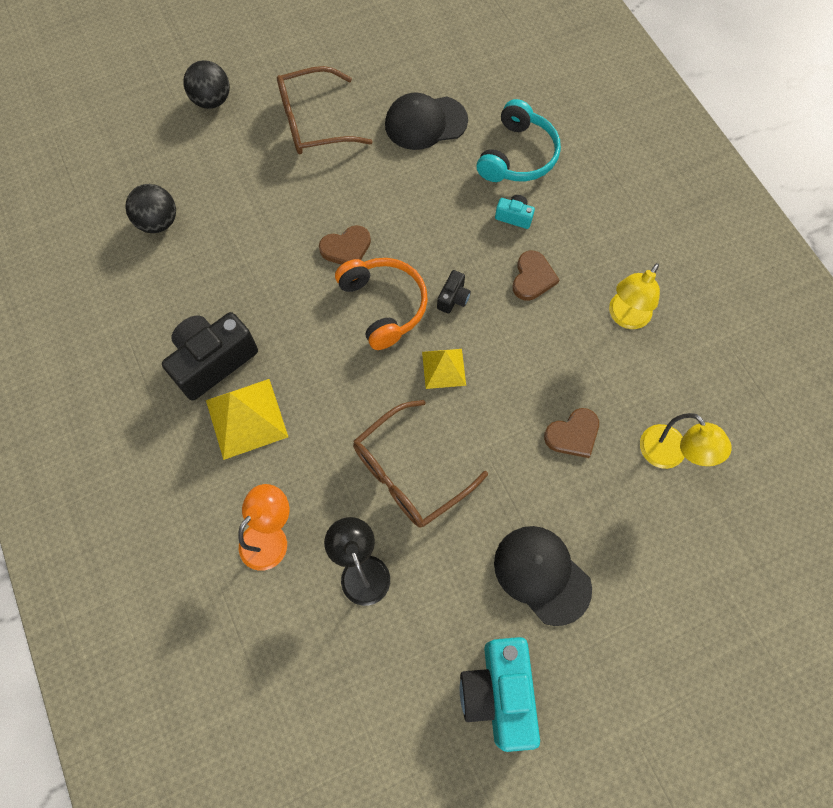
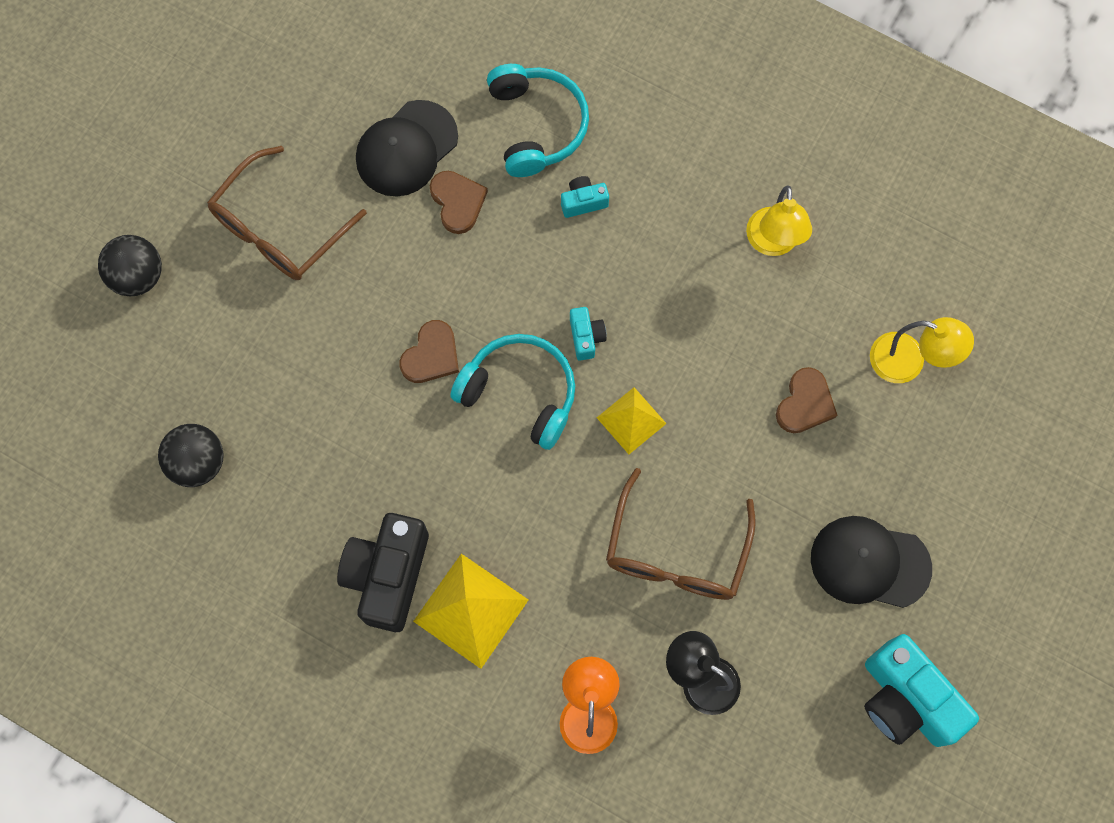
camera: 35 degrees left, 5 degrees up
orange headphones [335,258,428,350] -> turquoise headphones [450,334,575,450]
black camera [437,270,471,314] -> turquoise camera [570,307,606,360]
brown heart [513,250,559,301] -> brown heart moved to [430,171,488,234]

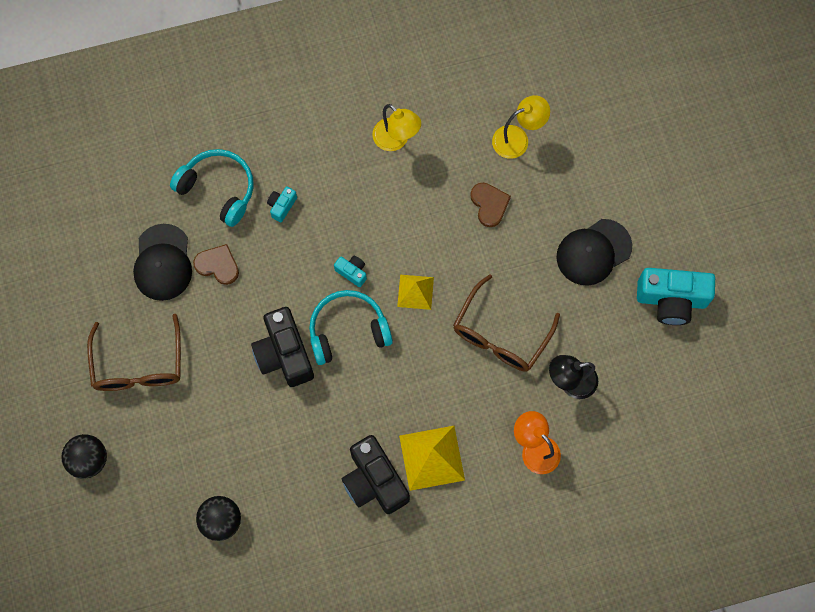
camera: 45 degrees left, 0 degrees up
brown heart [400,320,459,383] -> black camera [251,307,314,387]
brown glasses [606,468,756,600] -> brown glasses turned 60 degrees clockwise [453,274,560,372]

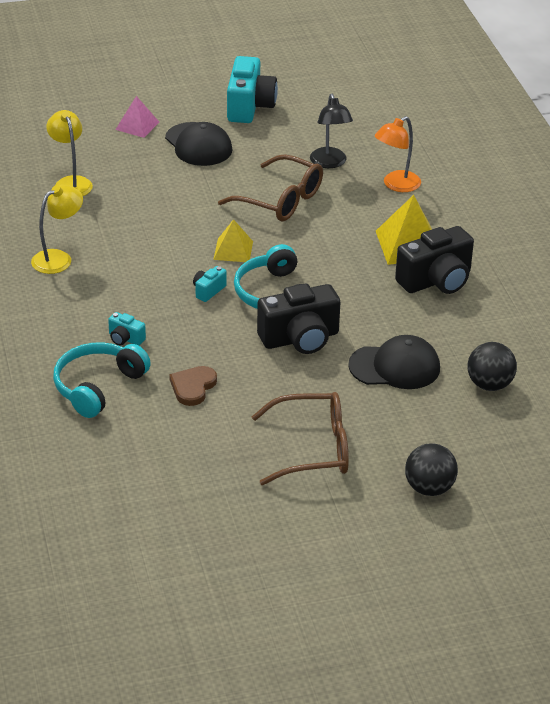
camera: 90 degrees left, 35 degrees down
black cap [133,224,192,301] -> black cap moved to [348,335,440,389]
brown heart [470,183,511,227] -> none
none -> pink pyramid [115,96,159,138]

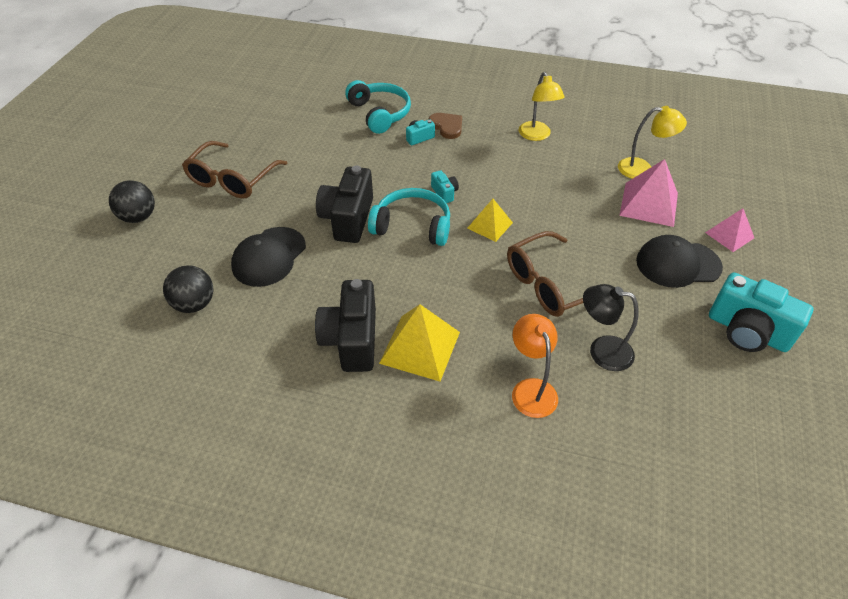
camera: 120 degrees right, 10 degrees up
brown heart [169,366,217,406] -> brown heart moved to [429,113,462,139]
none -> pink pyramid [619,159,678,227]

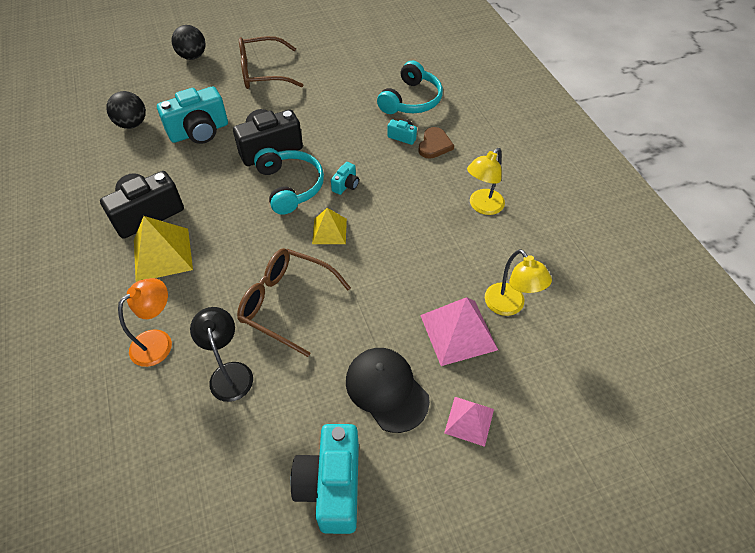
camera: 55 degrees right, 5 degrees up
black cap [231,227,306,287] -> turquoise camera [157,87,228,144]

